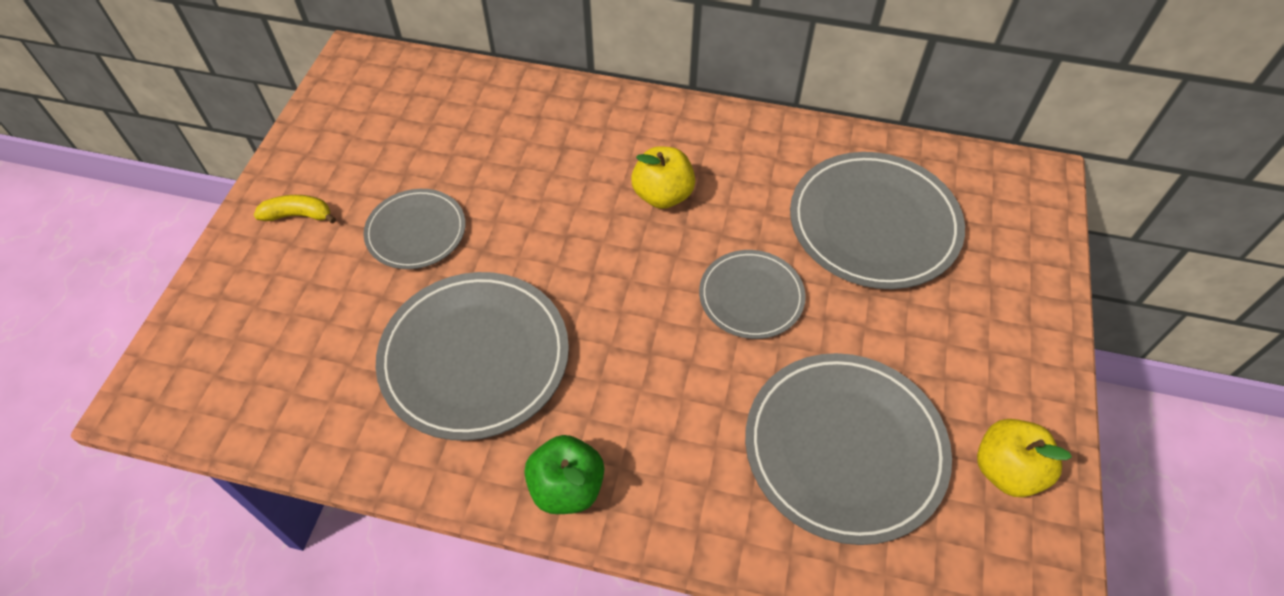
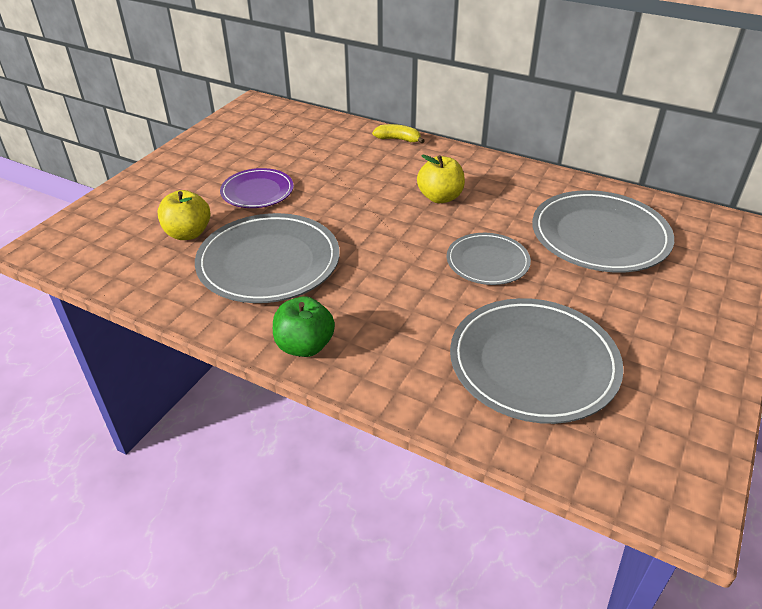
camera: 15 degrees right, 15 degrees down
yellow banana [254,195,336,224] -> yellow banana moved to [372,124,425,143]
grey plate [363,189,466,269] -> purple plate [220,168,294,208]
yellow apple [977,419,1072,497] -> yellow apple moved to [157,190,211,240]

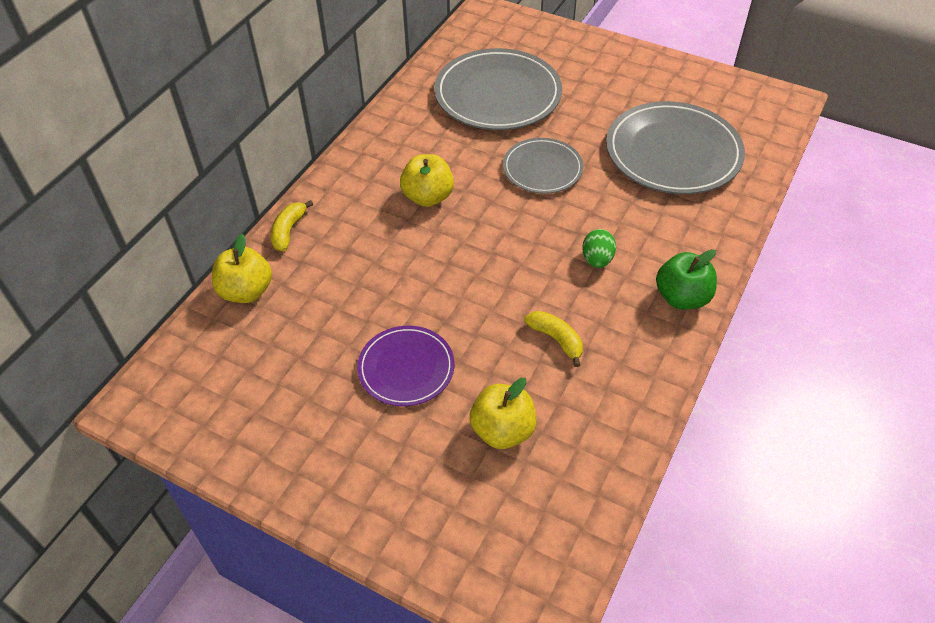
camera: 90 degrees left, 10 degrees up
grey plate [195,213,340,303] -> yellow banana [524,311,583,367]
none -> yellow apple [212,234,272,303]
none -> green egg [582,229,616,268]

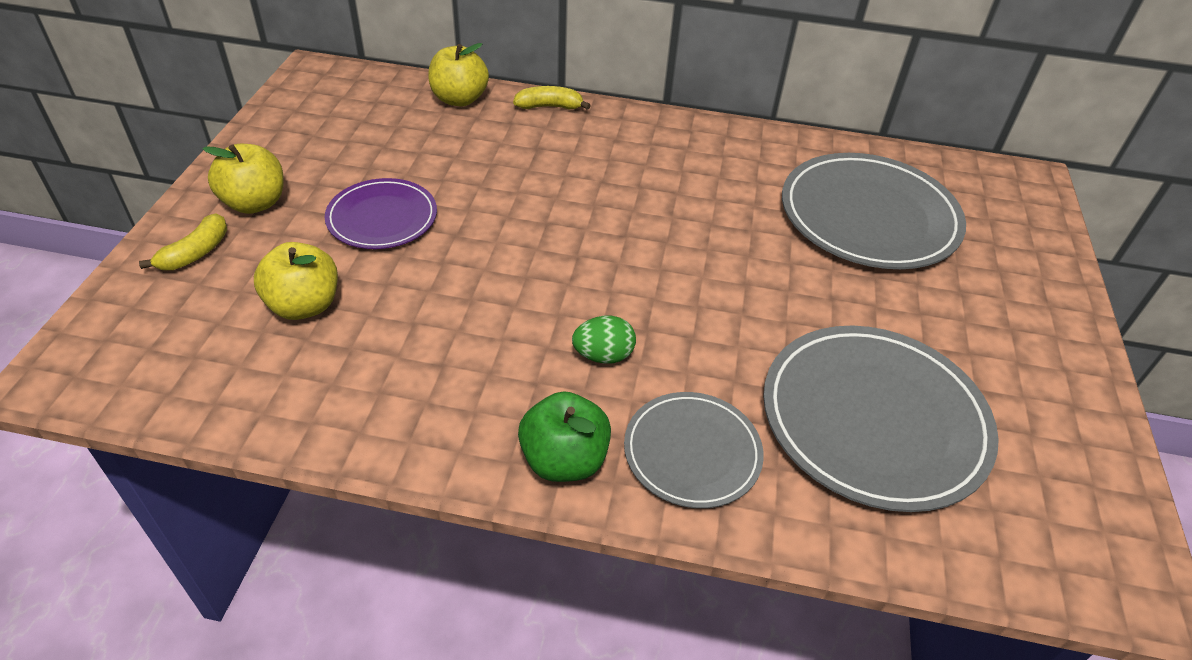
camera: 70 degrees right, 5 degrees down
yellow apple [400,154,454,207] -> yellow apple moved to [202,144,283,214]
grey plate [503,138,583,194] -> grey plate moved to [624,392,764,508]
yellow banana [524,311,583,367] -> yellow banana moved to [139,213,227,270]

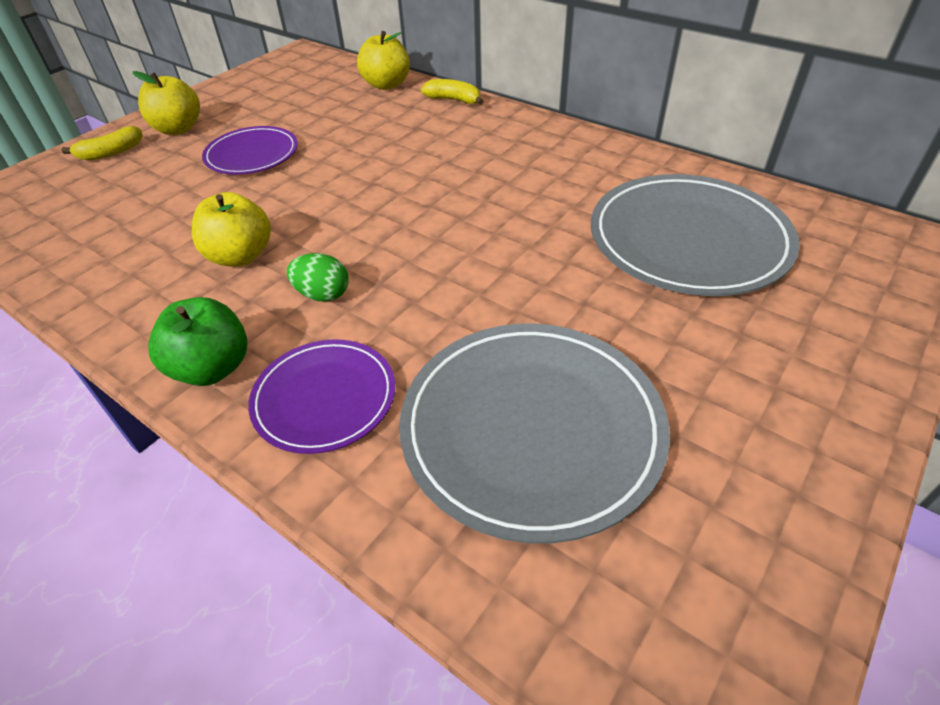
camera: 30 degrees right, 0 degrees up
yellow apple [254,242,338,320] -> yellow apple moved to [192,192,271,266]
grey plate [624,392,764,508] -> purple plate [248,339,395,454]

